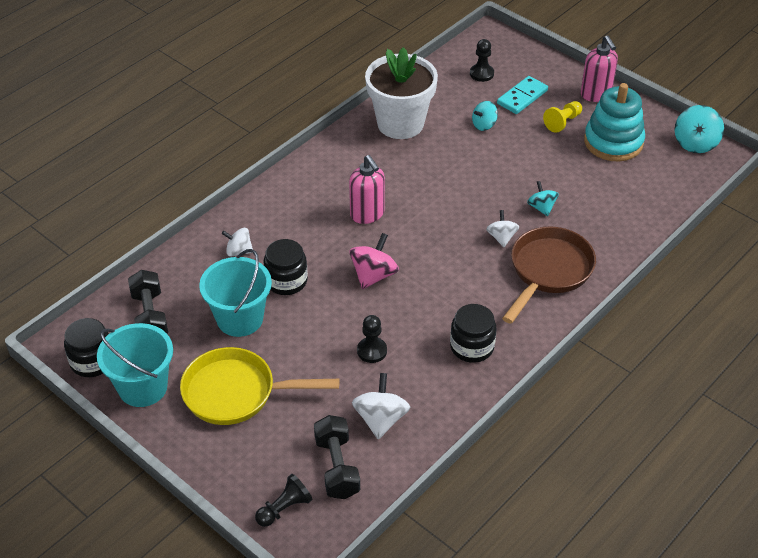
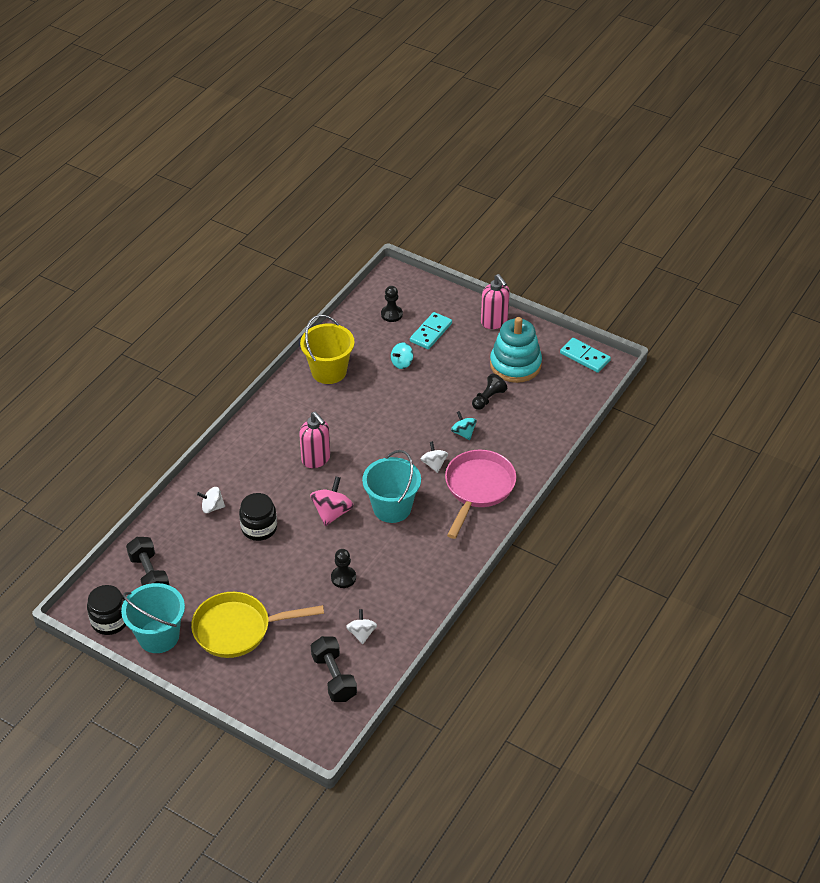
camera: 10 degrees left, 0 degrees up
turquoise bucket [199,249,272,337] -> turquoise bucket moved to [362,450,421,523]
black pawn [255,474,313,527] -> black pawn moved to [472,374,507,410]
white spinning top [352,373,410,439] -> white spinning top [346,609,377,644], size x0.65
white flower pot [365,47,438,139] -> yellow bucket [300,315,355,384]
black jar [450,304,496,363] -> none
brown pan [502,227,596,324] -> pink pan [445,450,516,539]
yellow pawn [543,101,582,133] -> none
turquoise spinning top [675,105,724,153] -> turquoise domino [560,338,611,373]

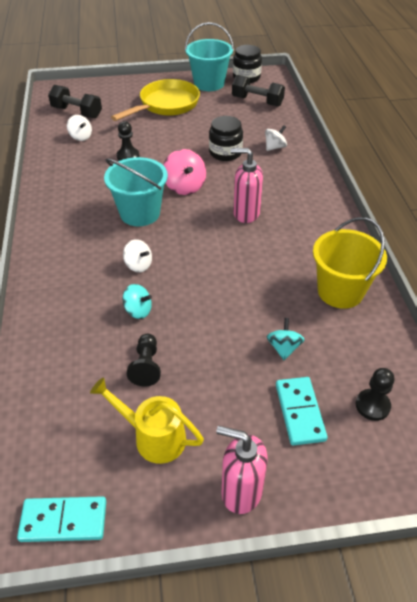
camera: 140 degrees right, 0 degrees up
pink pan [445,450,516,539] -> none
turquoise stacking toy [490,317,542,383] -> yellow watering can [90,377,204,464]

